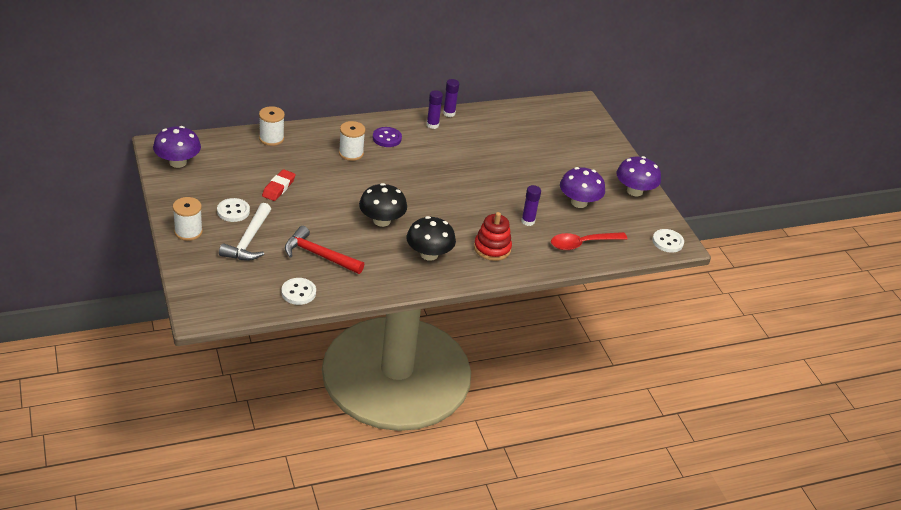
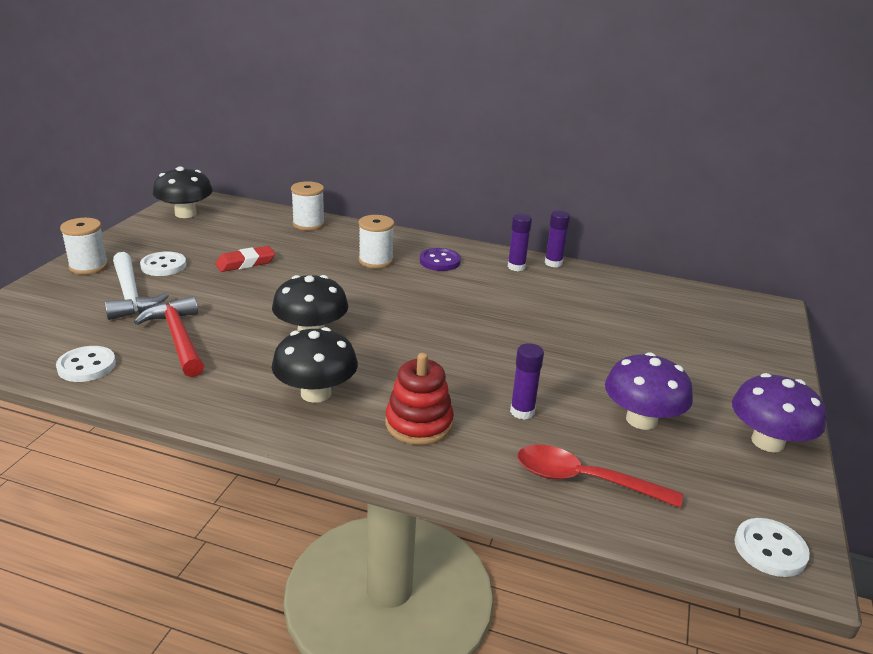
camera: 40 degrees right, 10 degrees down
purple mushroom [153,126,201,168] -> black mushroom [153,166,213,218]
white hammer [219,203,271,261] -> white hammer turned 75 degrees counterclockwise [104,252,169,320]

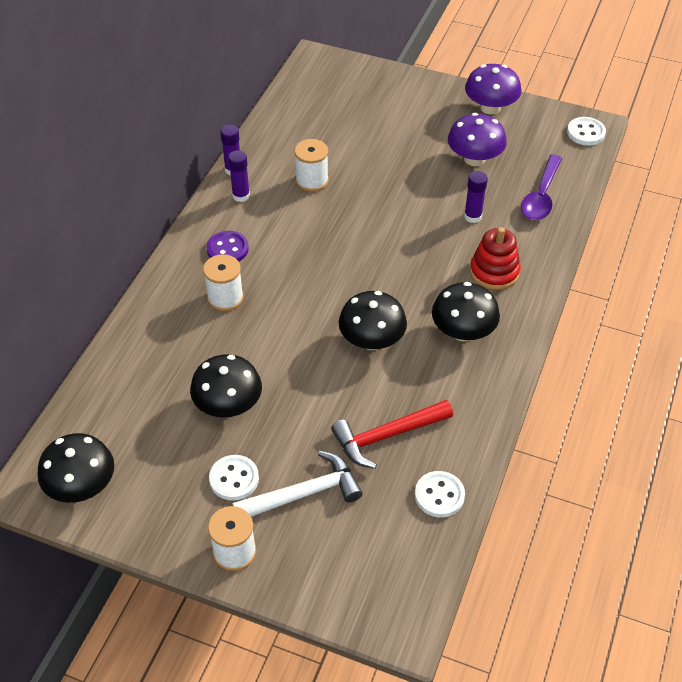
camera: 85 degrees left, 20 degrees up
red eraser [215,246,275,272] -> black mushroom [190,354,262,418]
white spool [291,181,325,231] -> white spool moved to [294,139,329,192]
red spoon [517,445,683,508] -> purple spoon [521,155,563,220]

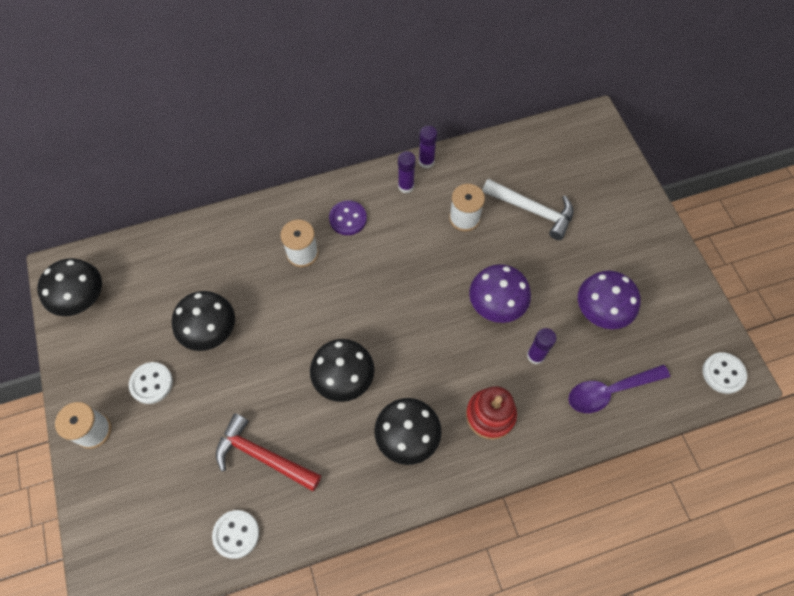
camera: 50 degrees right, 15 degrees up
white hammer [233,451,363,517] -> white hammer moved to [482,179,573,240]
purple mushroom [465,64,521,115] -> purple mushroom moved to [469,264,531,323]

